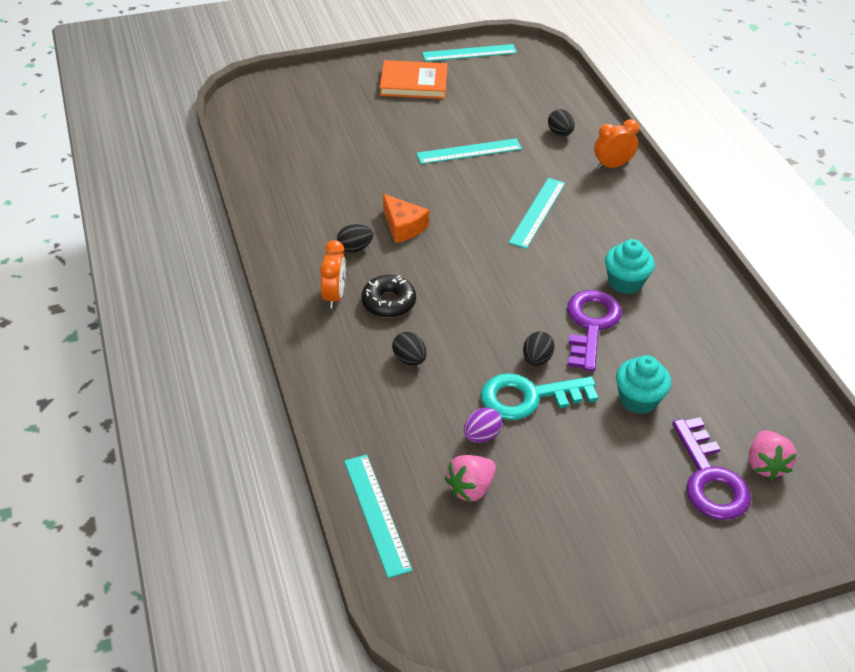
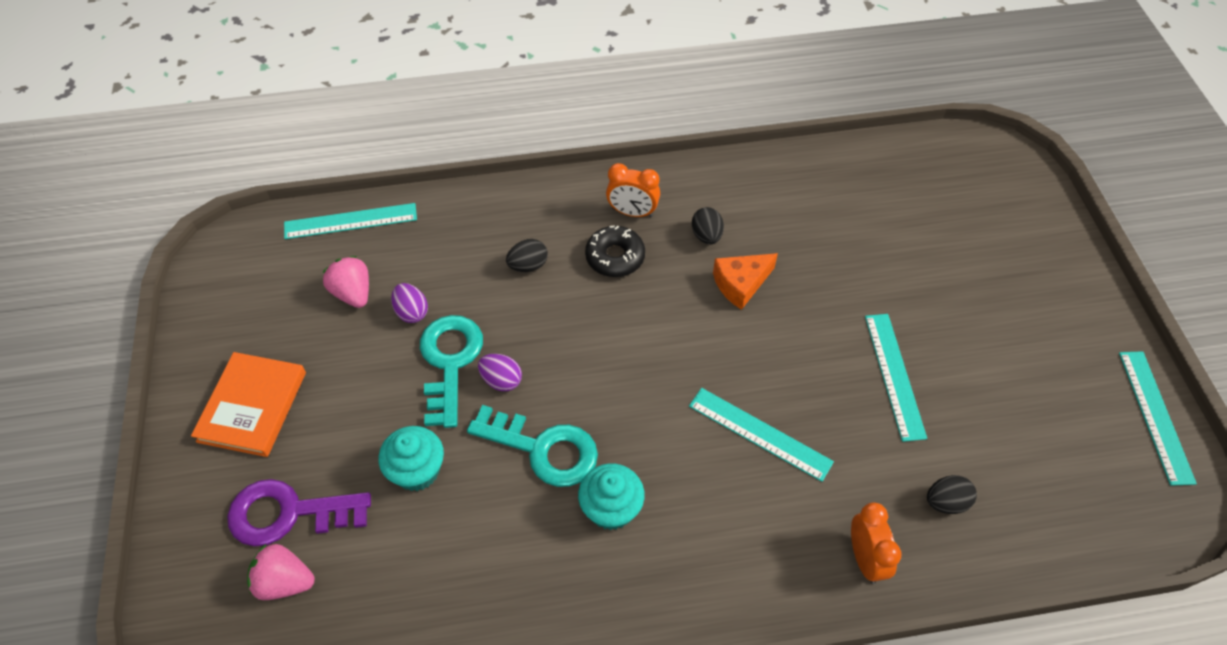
camera: 100 degrees right, 10 degrees up
orange book [380,60,447,99] -> orange book moved to [191,352,306,457]
black egg [523,331,555,366] -> purple egg [478,354,522,391]
purple key [567,290,622,372] -> turquoise key [467,405,598,487]

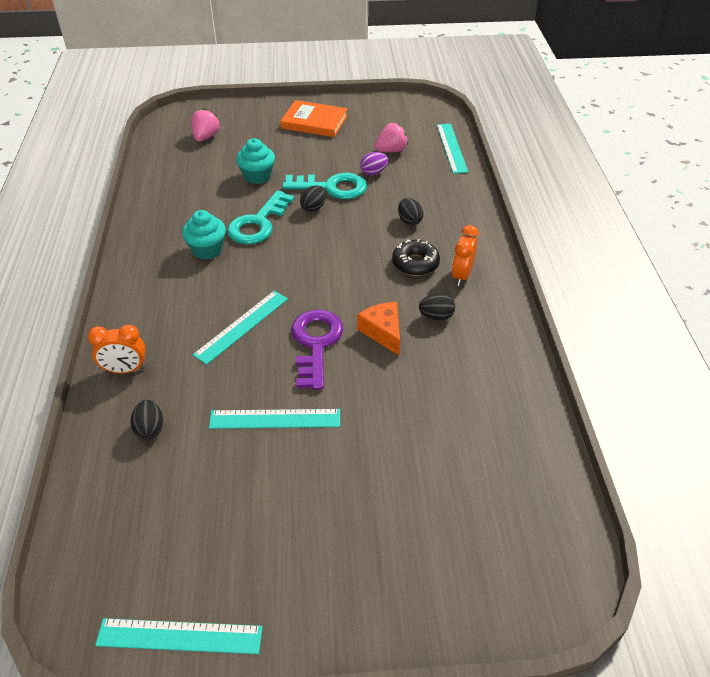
camera: 95 degrees right, 10 degrees down
purple key [227,479,371,547] -> purple key moved to [291,309,343,390]
purple egg [478,354,522,391] -> black egg [300,185,326,212]

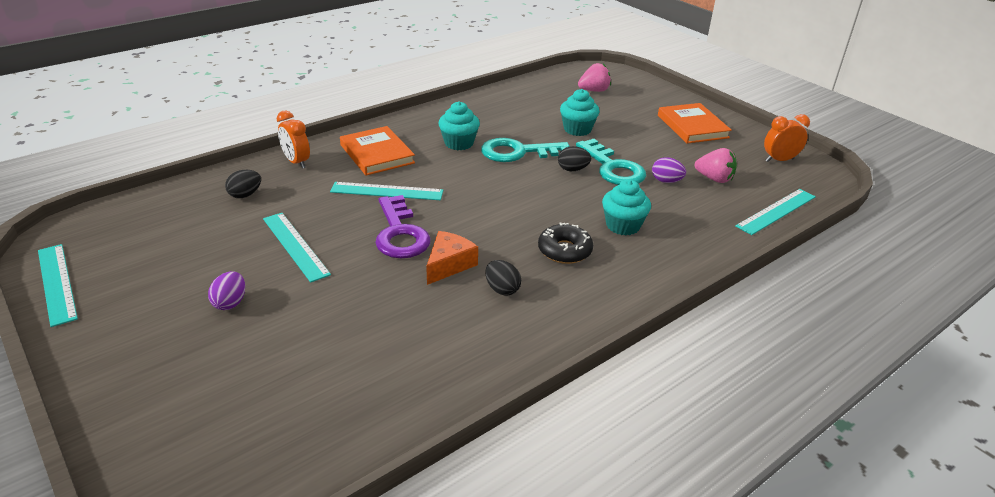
camera: 55 degrees right, 10 degrees down
purple key [291,309,343,390] -> purple key turned 105 degrees clockwise [375,195,431,258]
black egg [398,198,423,226] -> turquoise cupcake [602,179,651,236]
orange clock [452,225,479,286] -> orange clock moved to [764,114,810,162]
none -> purple egg [208,271,245,310]
none -> orange book [340,126,415,176]

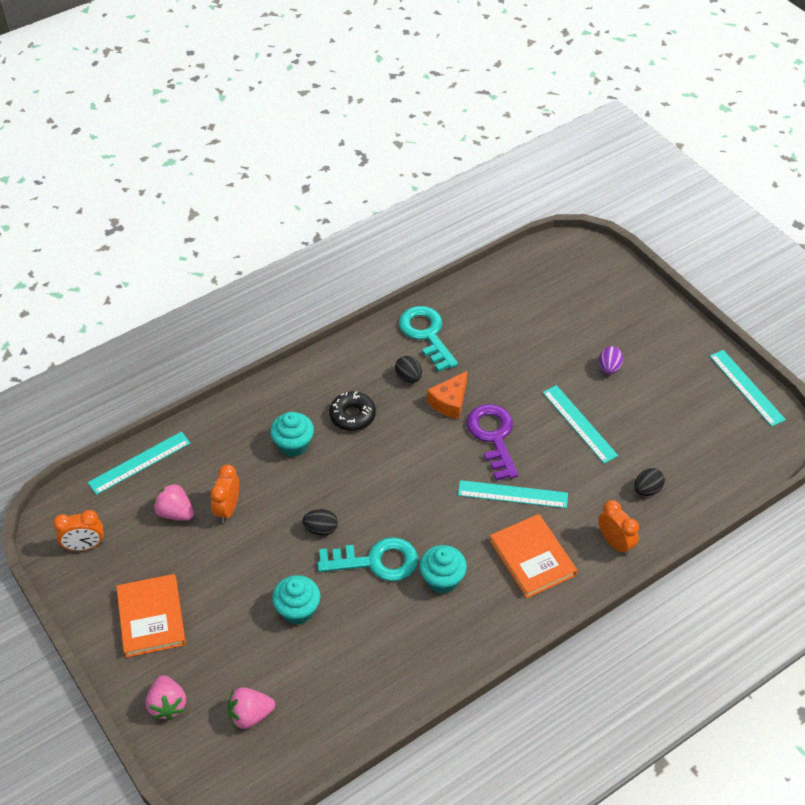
camera: 175 degrees left, 15 degrees up
turquoise key [576,139,646,185] -> turquoise key moved to [399,306,458,372]
purple egg [652,157,686,183] -> orange clock [210,464,240,523]
none -> pink strawberry [146,675,186,720]

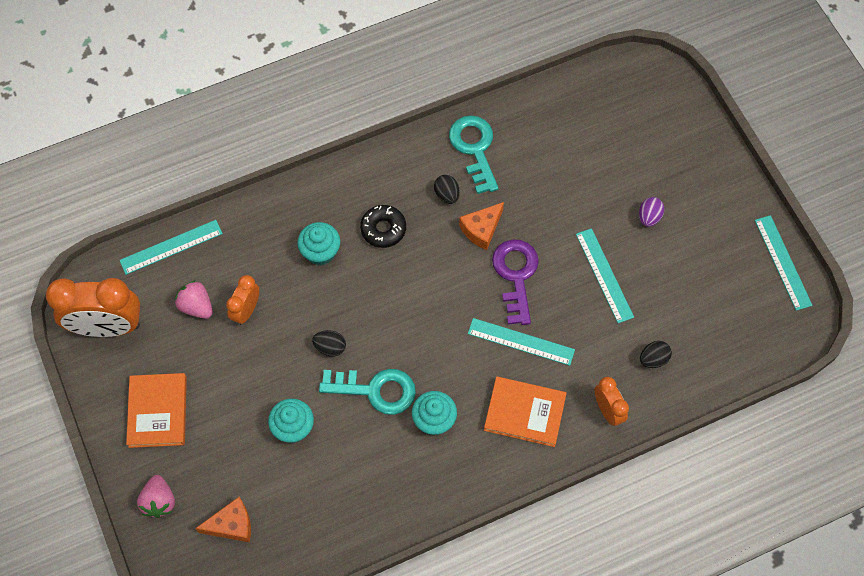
camera: 10 degrees right, 15 degrees up
orange clock [53,510,104,551] -> orange clock [46,278,140,337], size x1.89
pink strawberry [228,687,275,729] -> orange cheese [195,497,251,542]
orange book [490,514,577,598] -> orange book turned 60 degrees counterclockwise [484,376,567,447]

